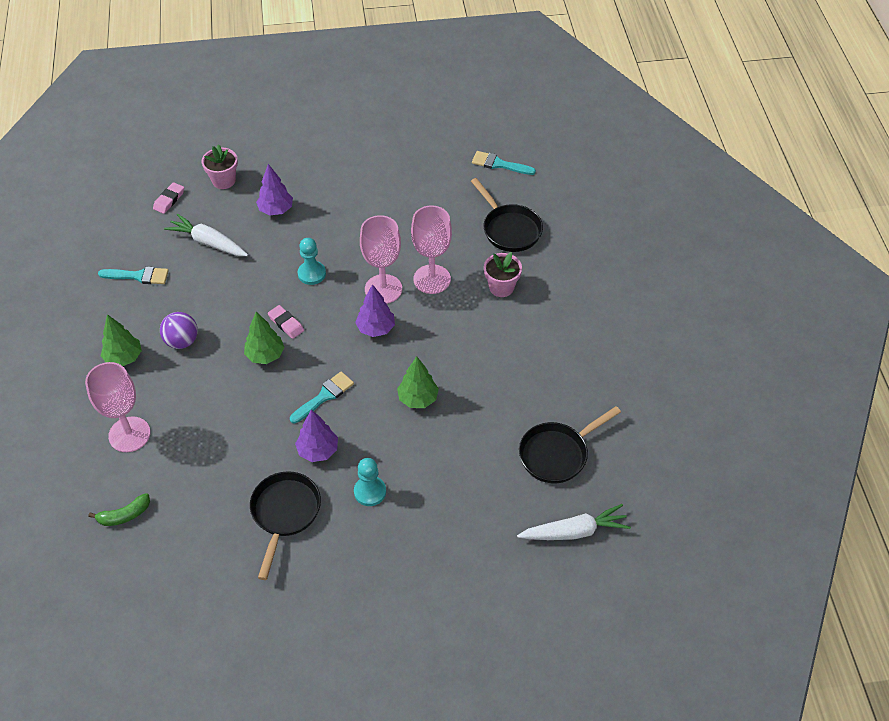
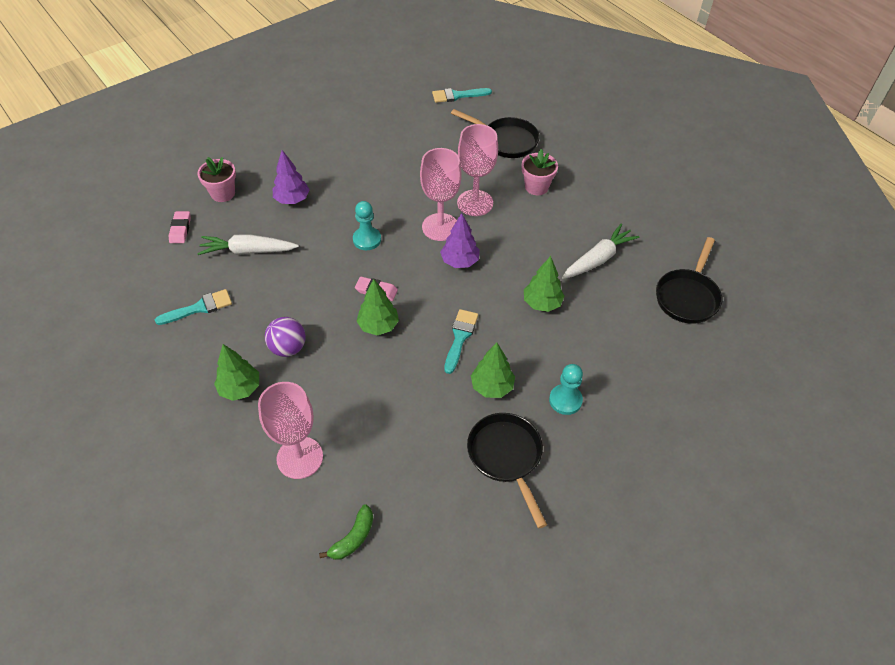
camera: 30 degrees left, 0 degrees up
purple tree [295,410,338,462] -> green tree [471,343,515,398]
white carrot [517,504,631,540] -> white carrot moved to [562,223,639,279]

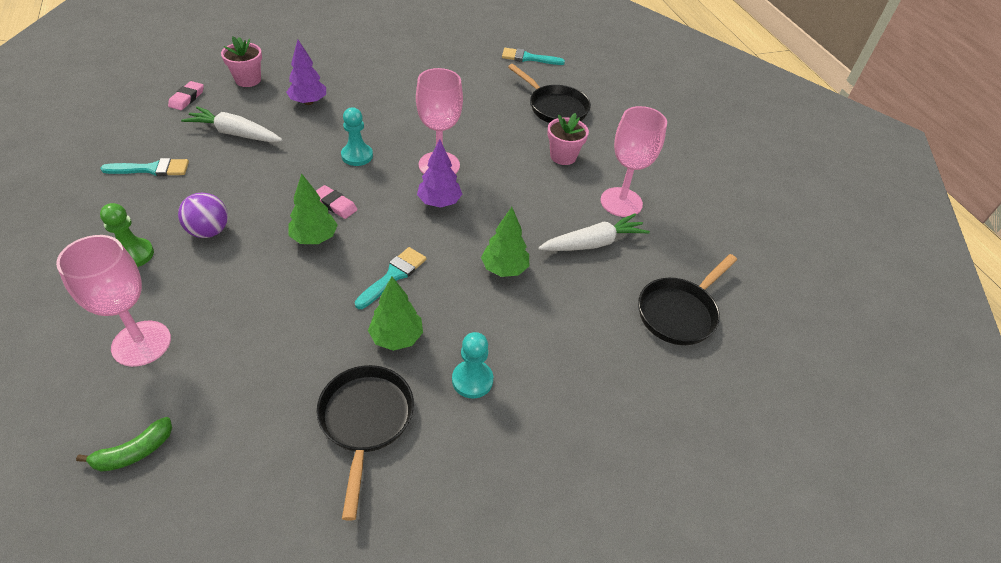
camera: 15 degrees right, 5 degrees down
green tree [214,344,259,401] -> green pawn [100,203,154,267]
pink goblet [457,124,498,216] -> pink goblet moved to [600,106,667,217]

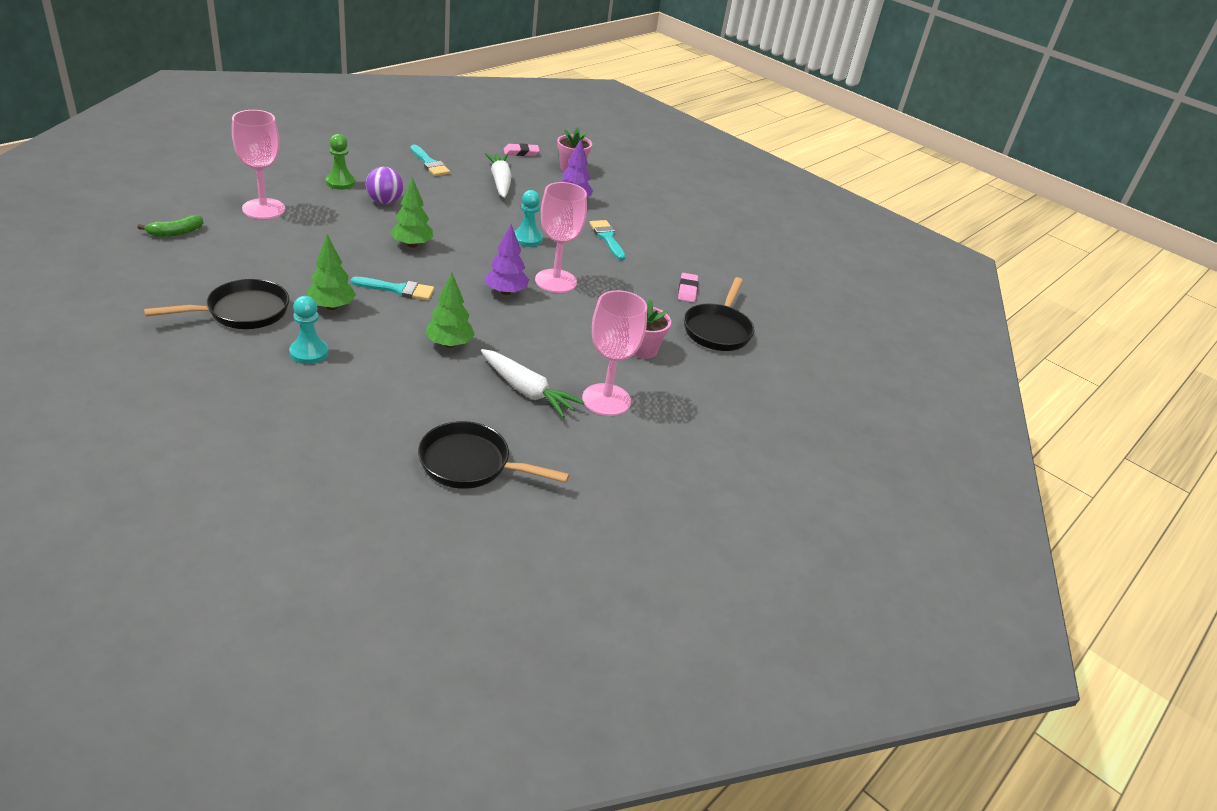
camera: 60 degrees right, 10 degrees down
green banana [76,417,172,472] -> green banana turned 60 degrees counterclockwise [138,215,203,237]
pink eraser [316,185,357,219] -> pink eraser moved to [678,273,698,303]
turquoise brush [502,48,565,65] -> turquoise brush moved to [589,220,626,260]

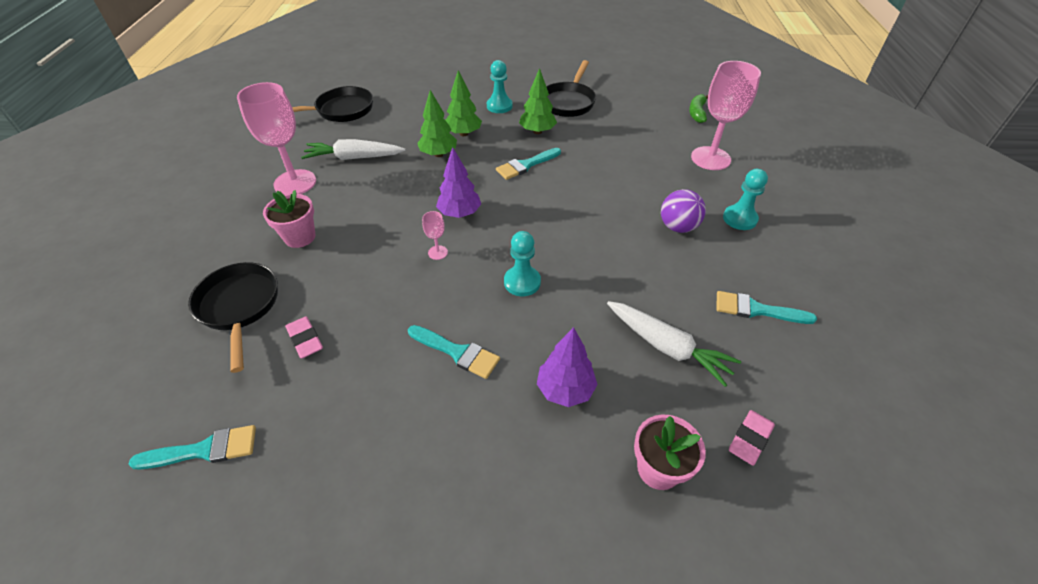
camera: 145 degrees right, 10 degrees up
green pawn [326,134,355,190] -> turquoise pawn [723,169,768,230]
green tree [390,177,433,248] -> green tree moved to [445,70,482,136]
pink goblet [535,182,587,293] -> pink goblet [422,211,448,260], size x0.42
none -> turquoise brush [129,425,256,470]

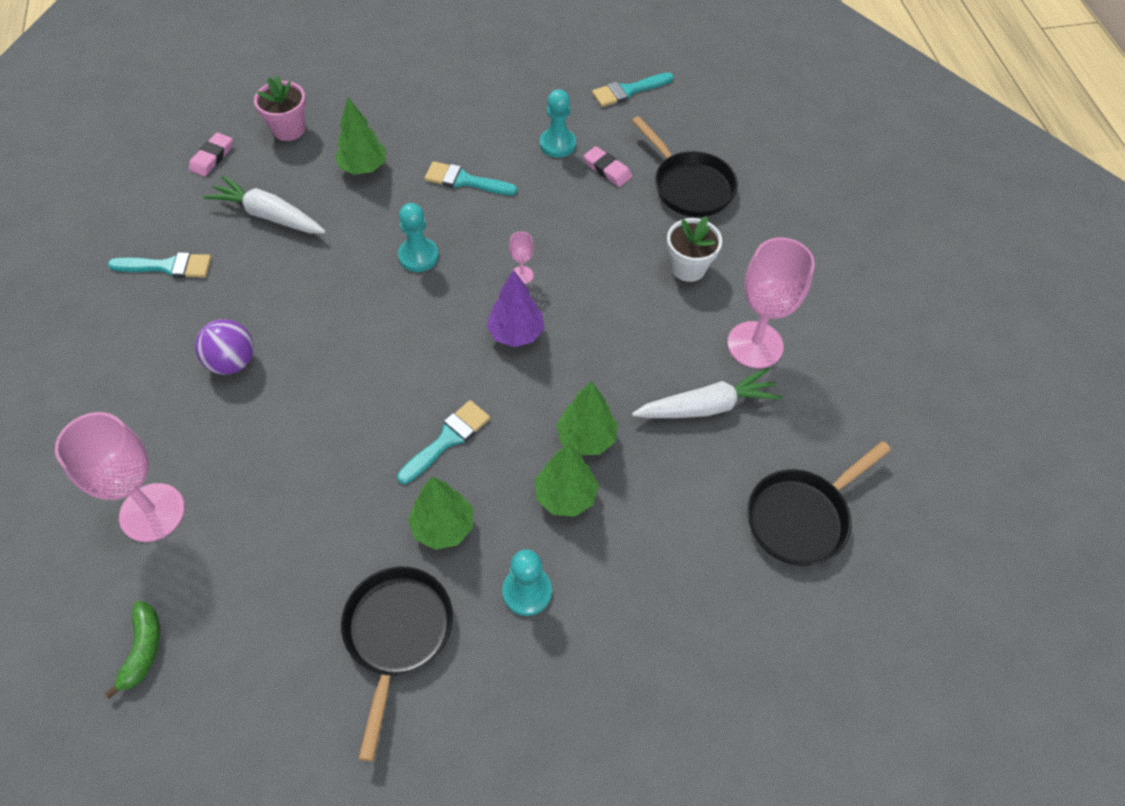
camera: 165 degrees right, 10 degrees up
pink flower pot [263,190,315,248] -> white flower pot [667,216,722,282]
purple tree [537,327,598,407] -> green tree [335,97,386,175]
turquoise pawn [723,169,768,230] -> turquoise pawn moved to [540,89,576,158]

